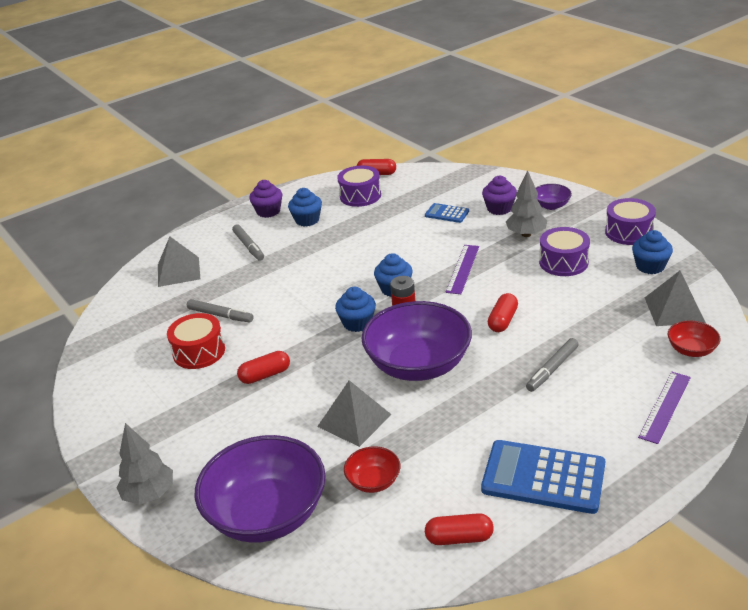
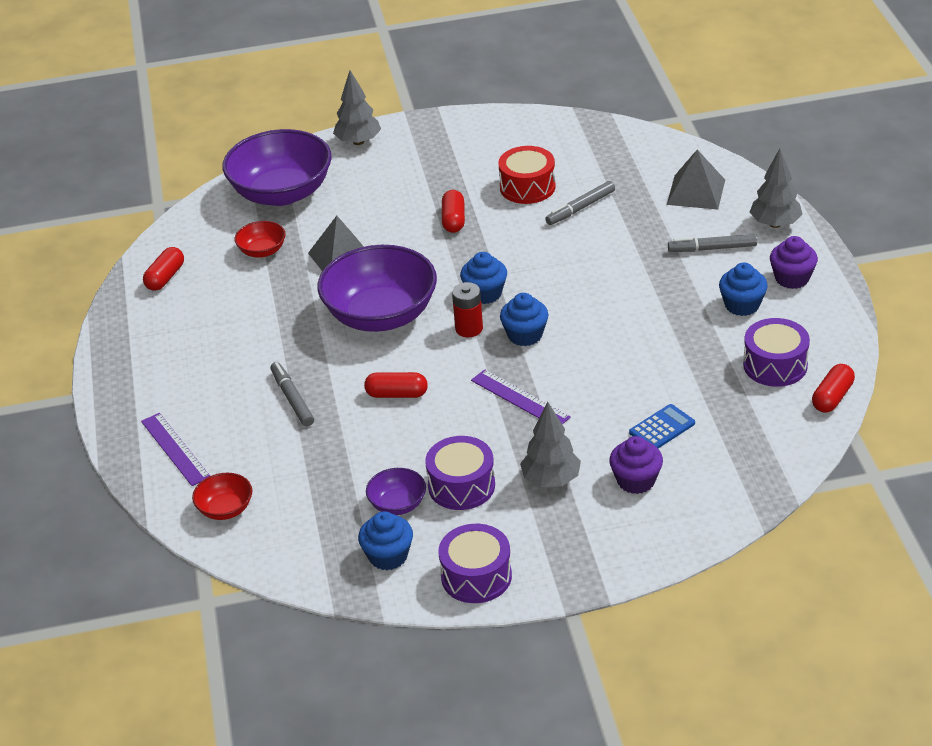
camera: 115 degrees right, 5 degrees up
blue calculator [481,440,605,514] -> none
red capsule [488,293,518,332] -> red capsule turned 45 degrees counterclockwise [364,372,428,398]
purple bowl [536,184,572,210] -> purple bowl moved to [366,468,426,515]
grey pyramid [645,271,706,326] -> none
none -> grey tree [750,149,803,228]

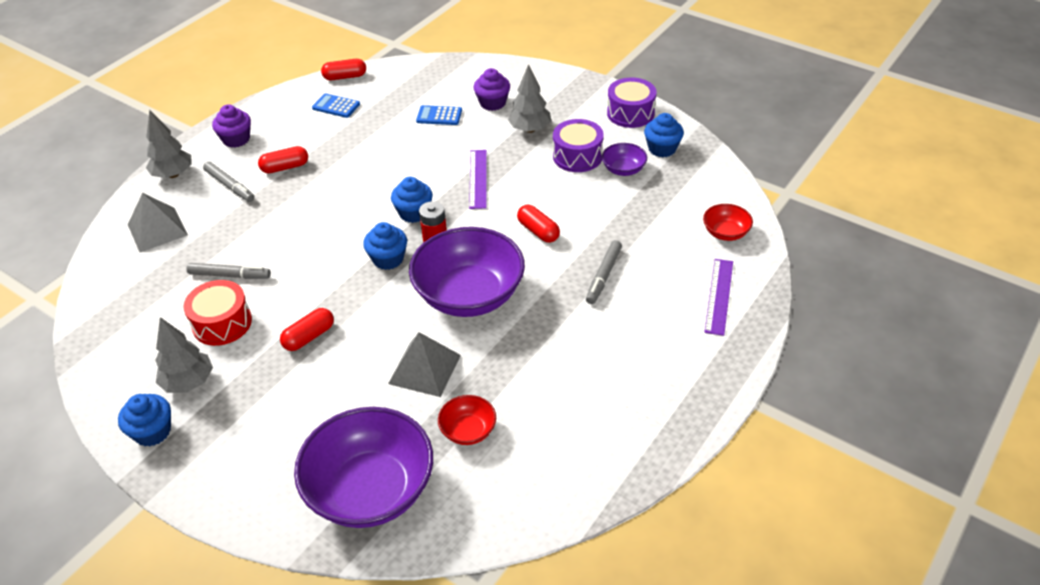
camera: 135 degrees left, 5 degrees up
red capsule [143,247,184,291] -> red capsule moved to [258,146,308,174]
grey tree [333,70,381,145] -> grey tree moved to [155,317,213,393]
blue cupcake [719,263,768,316] -> blue cupcake moved to [118,394,171,447]
purple drum [743,318,810,387] -> blue calculator [312,93,360,118]

